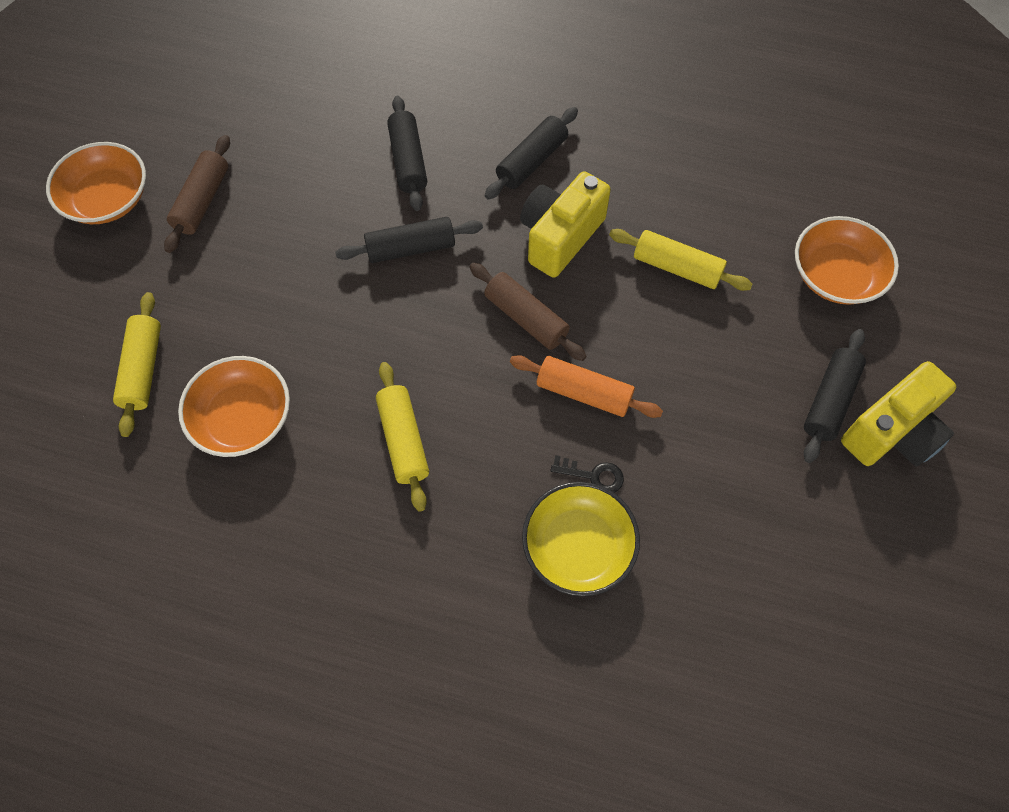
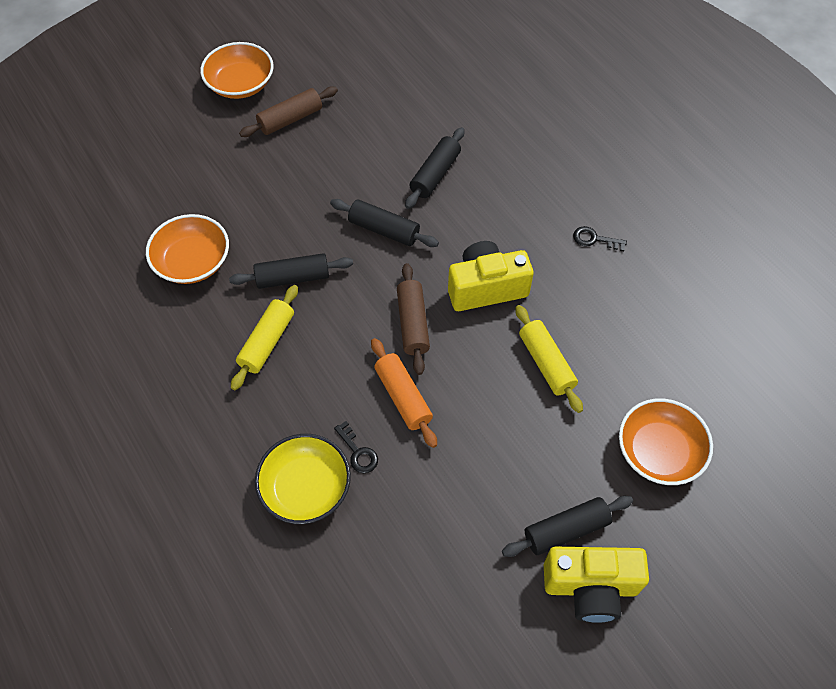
camera: 40 degrees right, 5 degrees down
yellow rolling pin [113,292,161,437] -> none
black rolling pin [485,107,578,199] -> black rolling pin moved to [229,253,353,289]
none -> black key [573,226,627,251]

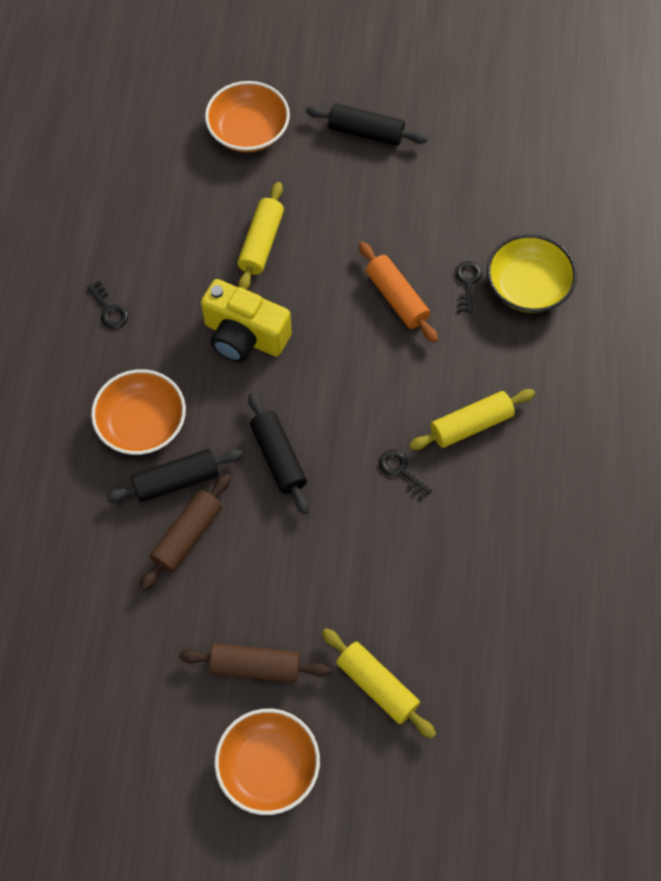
camera: 140 degrees left, 5 degrees up
orange bowl [146,214,229,284] -> orange bowl moved to [91,369,186,455]
black rolling pin [229,253,353,289] -> black key [379,450,432,500]
orange rolling pin [371,338,437,448] -> orange rolling pin turned 45 degrees counterclockwise [359,242,438,343]
brown rolling pin [397,263,430,375] -> brown rolling pin moved to [140,474,231,591]
yellow camera [544,547,649,623] -> none
none -> yellow rolling pin [322,628,436,739]

